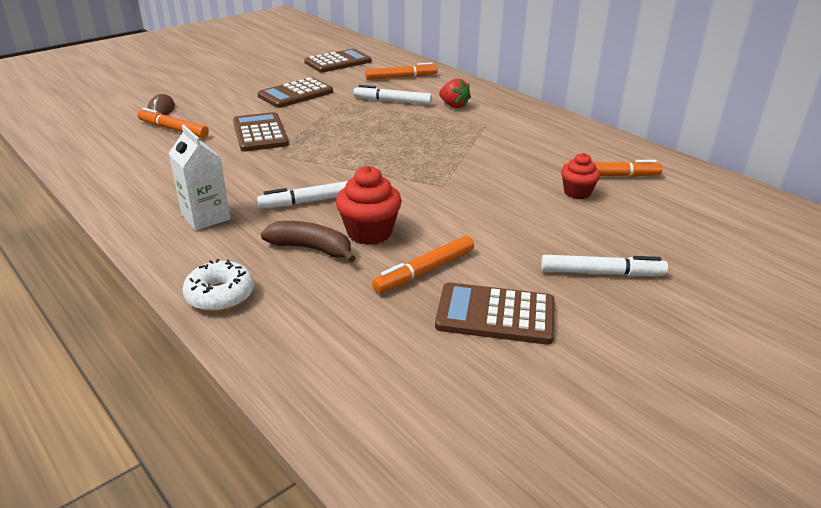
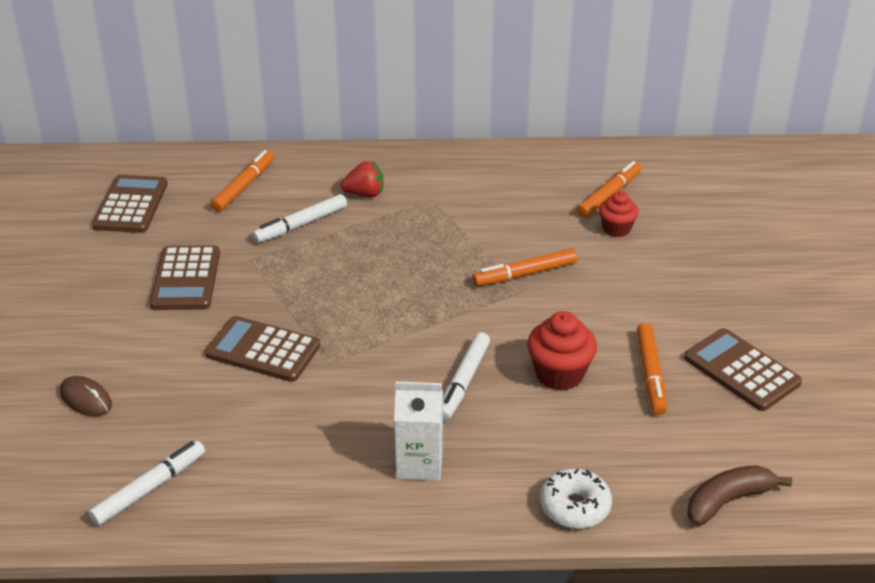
camera: 50 degrees left, 5 degrees up
orange marker [137,108,209,138] -> orange marker moved to [472,248,577,286]
brown banana [261,221,356,263] -> brown banana moved to [688,465,792,526]
brown calculator [435,282,554,345] -> brown calculator turned 90 degrees clockwise [684,328,802,411]
white marker [541,255,668,276] -> white marker moved to [88,441,205,526]

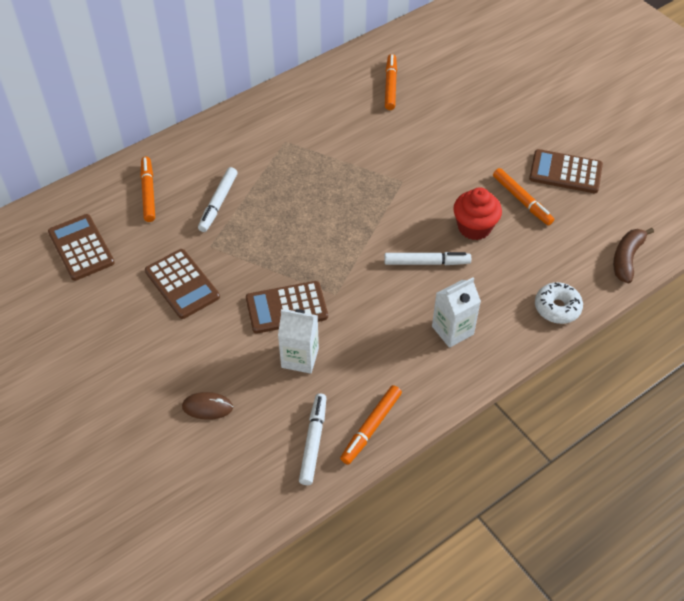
camera: 35 degrees left, 15 degrees up
red strawberry [341,161,384,197] -> none
white marker [443,332,490,421] -> white marker turned 75 degrees counterclockwise [384,252,471,265]
orange marker [472,248,577,286] -> orange marker moved to [340,385,402,465]
red cupcake [599,191,638,237] -> none
none -> white carton [278,309,319,374]

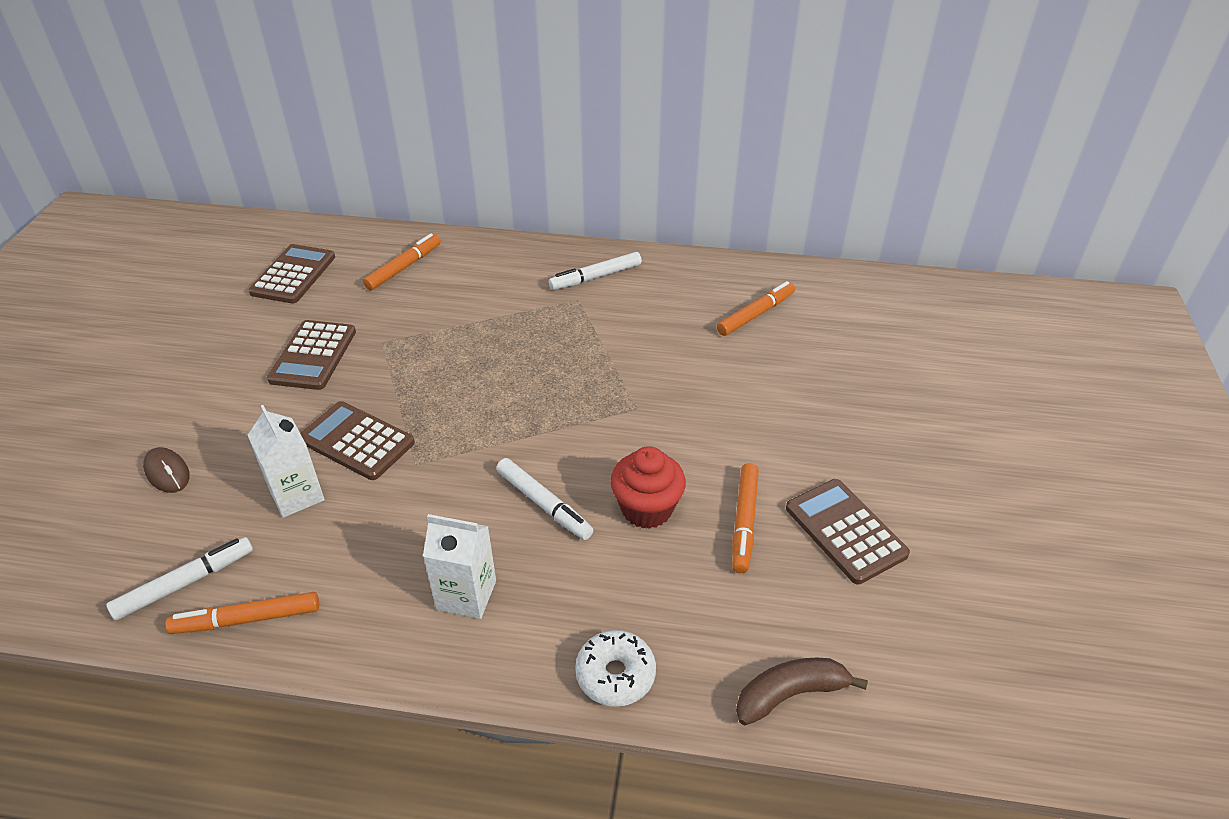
camera: 45 degrees right, 10 degrees down
white marker [198,167,238,232] -> white marker moved to [549,252,642,290]

